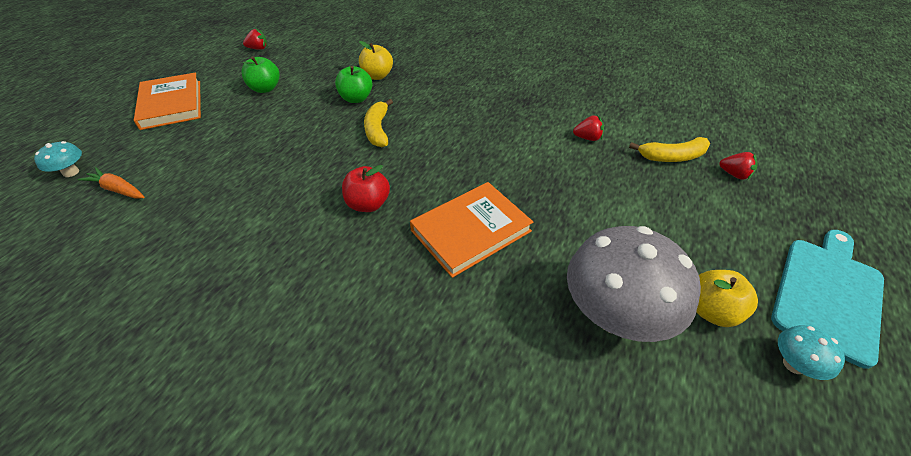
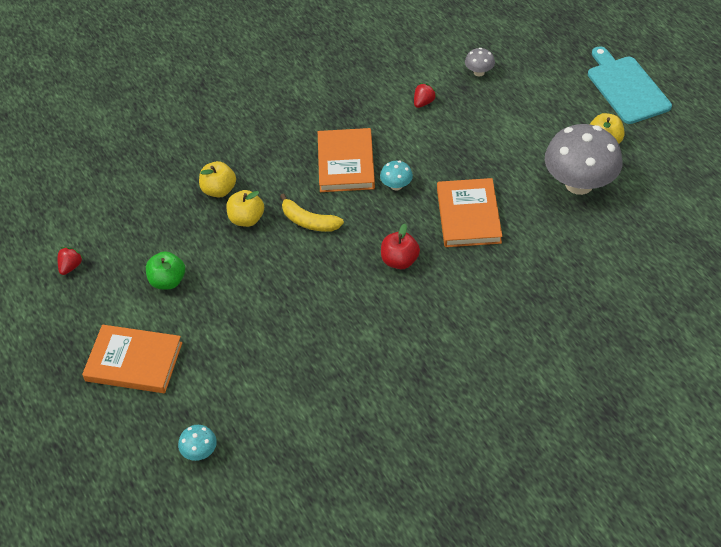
camera: 55 degrees left, 5 degrees up
orange carrot [77,167,144,199] -> none
green apple [335,66,373,103] -> yellow apple [226,190,264,227]
yellow banana [629,137,710,162] -> grey mushroom [465,48,495,76]
red strawberry [719,152,758,180] -> none
turquoise mushroom [778,325,845,380] -> turquoise mushroom moved to [380,161,413,191]
none -> orange book [318,128,375,192]

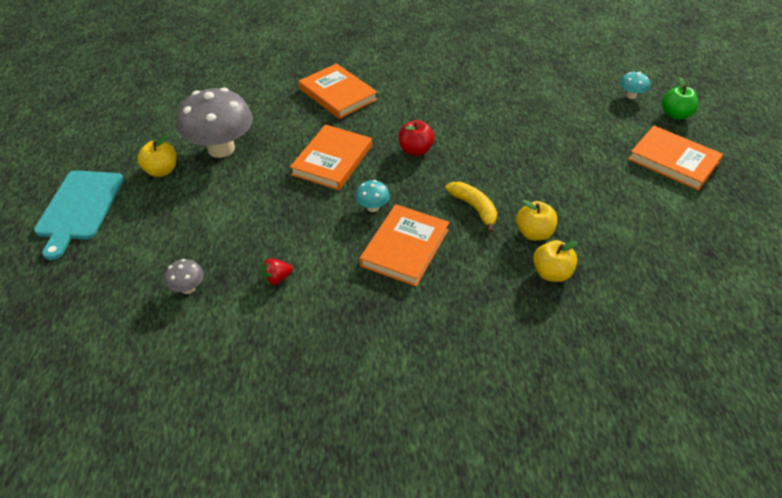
camera: 155 degrees left, 5 degrees down
red strawberry [58,247,84,275] -> none
green apple [146,251,185,289] -> green apple moved to [662,78,698,120]
none -> orange book [299,63,378,119]

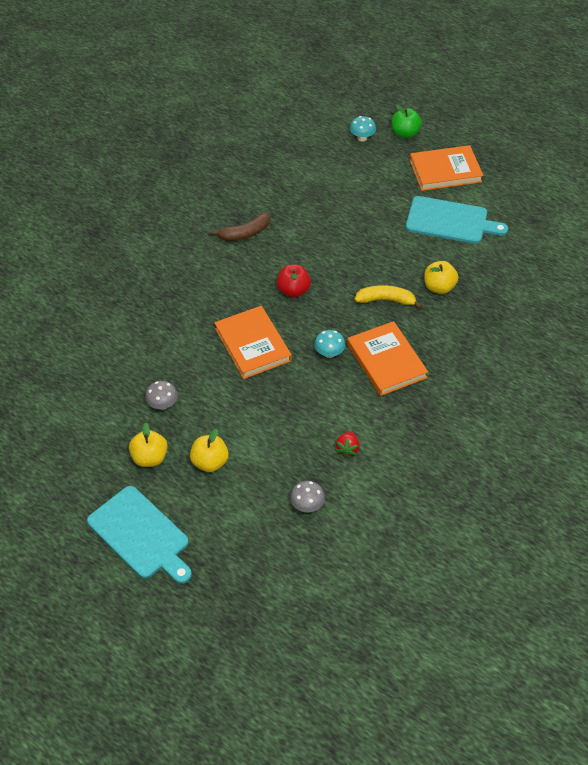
camera: 50 degrees left, 5 degrees up
grey mushroom [177,87,253,158] -> grey mushroom [145,381,178,410], size x0.43
orange book [299,63,378,119] -> none
yellow apple [533,240,578,282] -> yellow apple moved to [190,429,229,472]
none -> brown banana [210,213,270,241]
none -> turquoise cutting board [406,196,508,244]

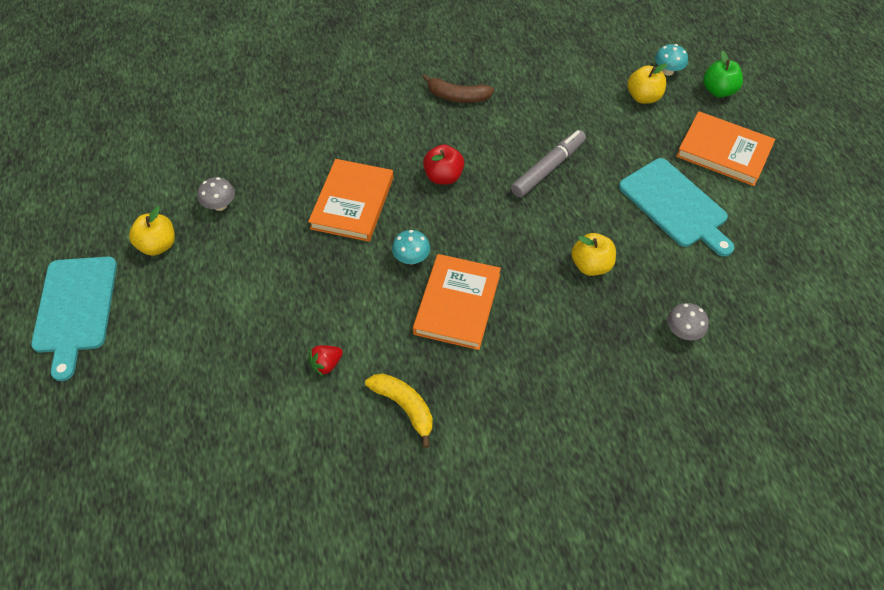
camera: 40 degrees right, 5 degrees up
yellow apple [190,429,229,472] -> yellow apple moved to [627,63,667,104]
grey mushroom [290,481,325,512] -> grey mushroom moved to [667,303,709,340]
yellow banana [354,285,422,309] -> yellow banana moved to [365,374,433,448]
none -> grey marker [511,130,586,198]

